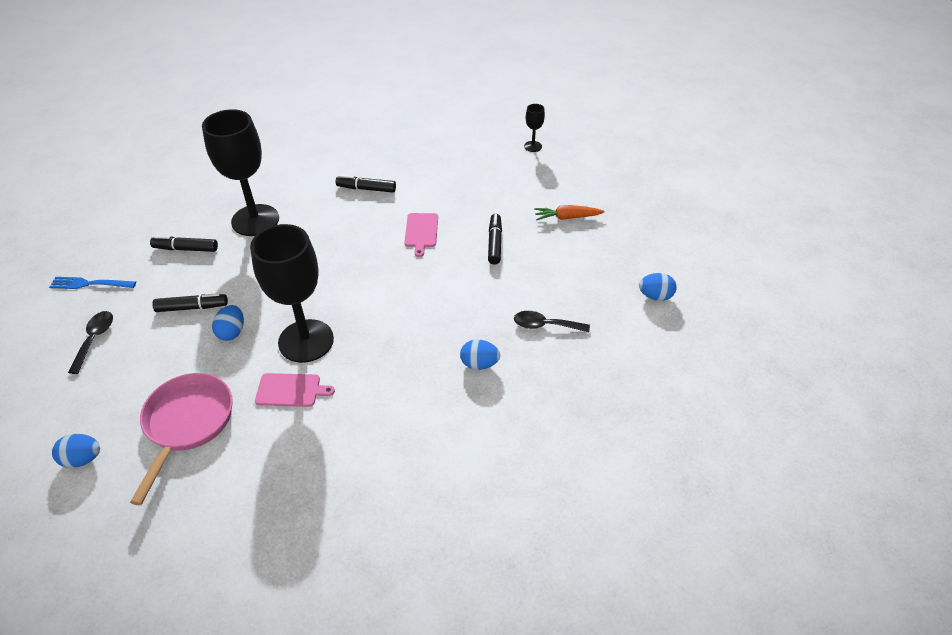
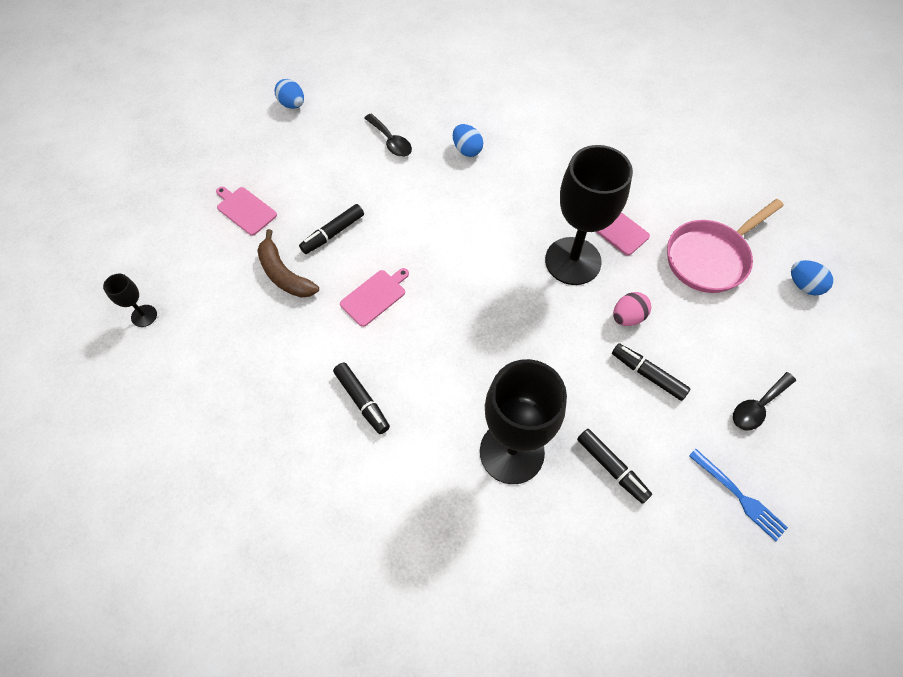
camera: 135 degrees left, 15 degrees up
blue egg [212,305,244,341] -> pink egg [613,292,651,326]
orange carrot [534,205,605,220] -> pink cutting board [216,187,277,236]
none -> brown banana [257,229,319,297]

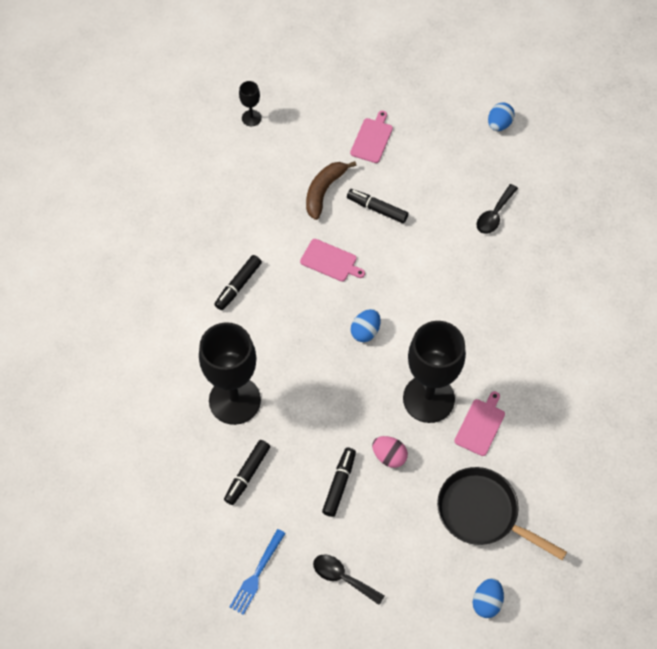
camera: 70 degrees right, 0 degrees up
blue egg [453,124,483,157] -> blue egg moved to [351,309,380,342]
pink pan [667,199,784,293] -> black pan [437,467,567,560]

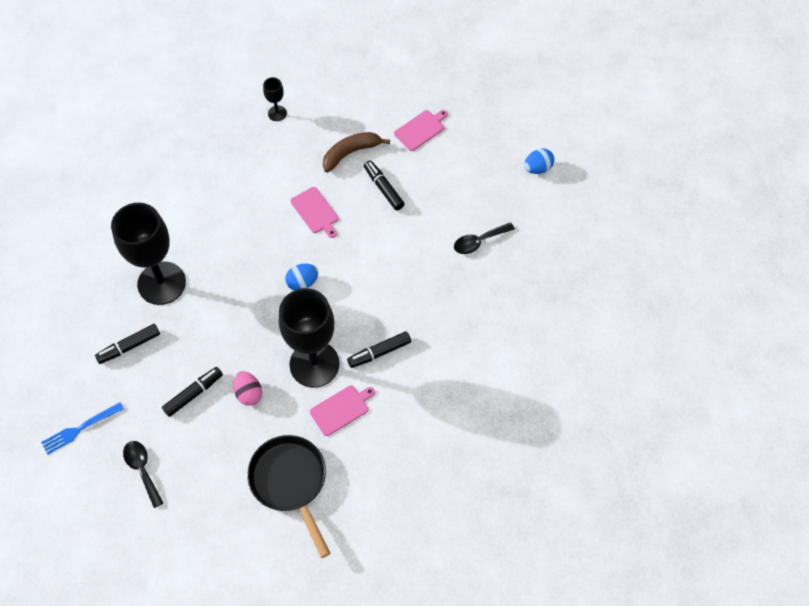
camera: 30 degrees right, 0 degrees up
black marker [214,255,262,310] -> black marker moved to [347,331,411,368]
black goblet [239,81,262,126] -> black goblet moved to [263,77,287,121]
blue egg [473,578,504,618] -> none

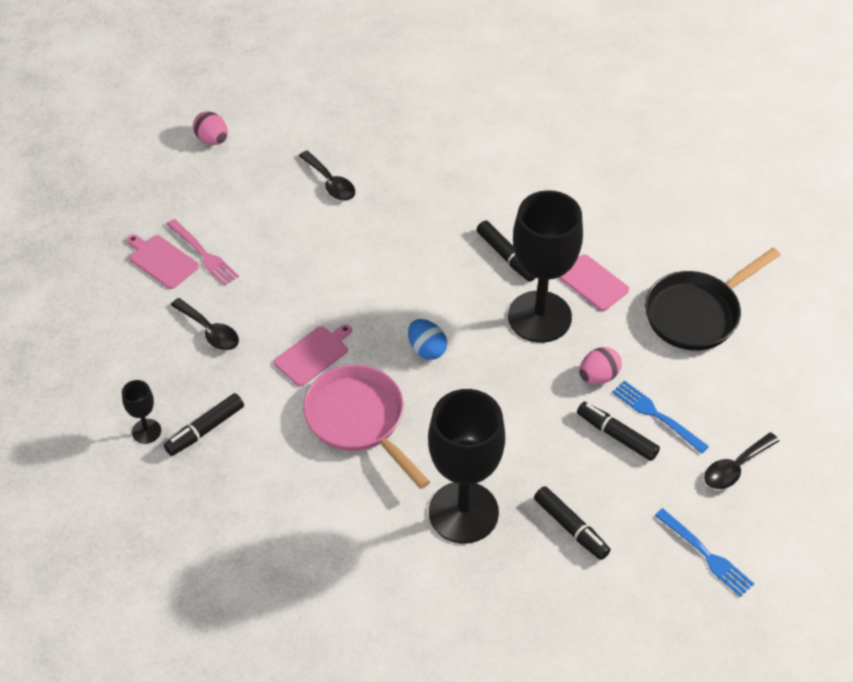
camera: 100 degrees left, 10 degrees down
brown banana [323,132,390,172] -> black spoon [171,298,239,351]
black marker [364,160,405,211] -> black marker moved to [164,393,244,456]
blue egg [524,148,554,174] -> pink egg [193,111,228,145]
none -> pink fork [166,219,239,286]
none -> pink pan [303,365,430,489]
none -> blue fork [612,380,709,454]

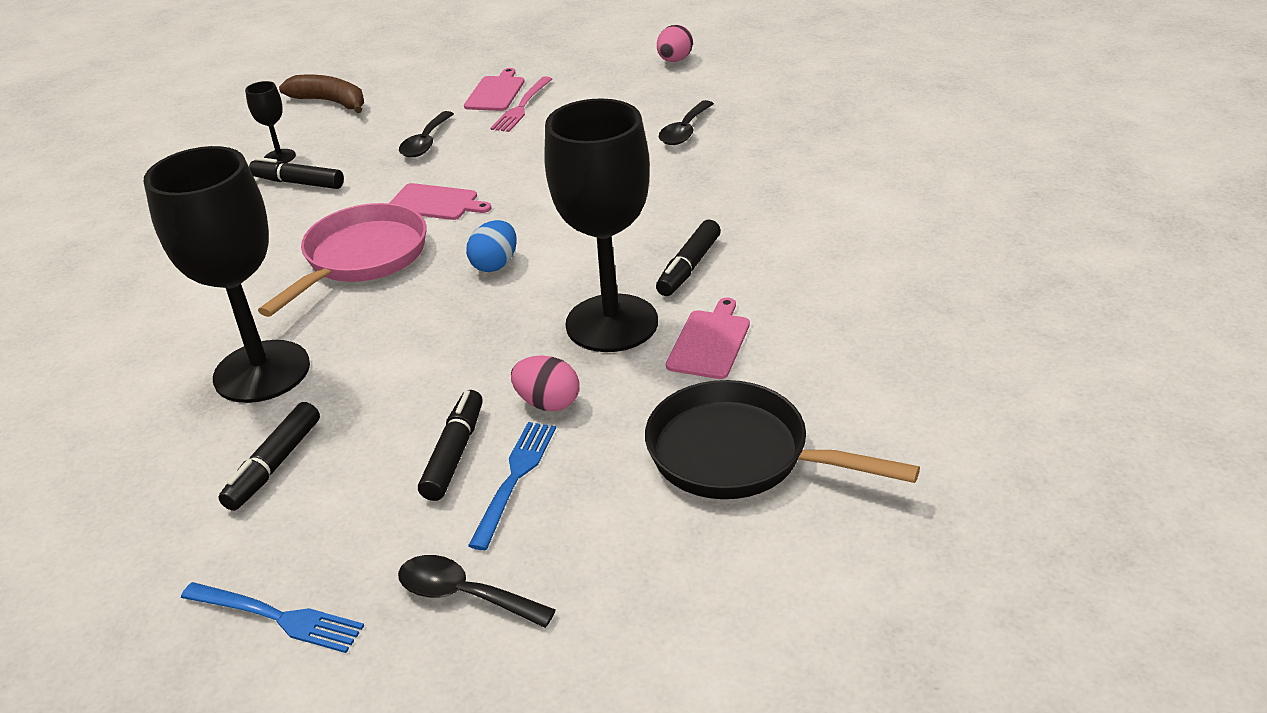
camera: 65 degrees right, 15 degrees down
blue fork [655,508,754,597] -> blue fork turned 90 degrees counterclockwise [181,582,364,653]
none -> brown banana [279,75,364,113]

